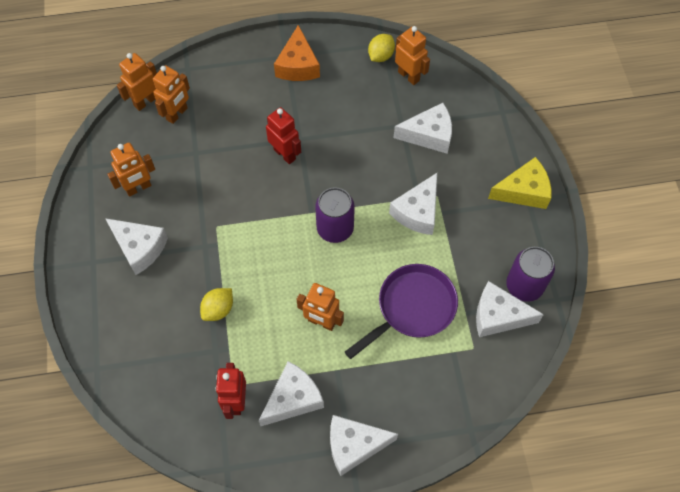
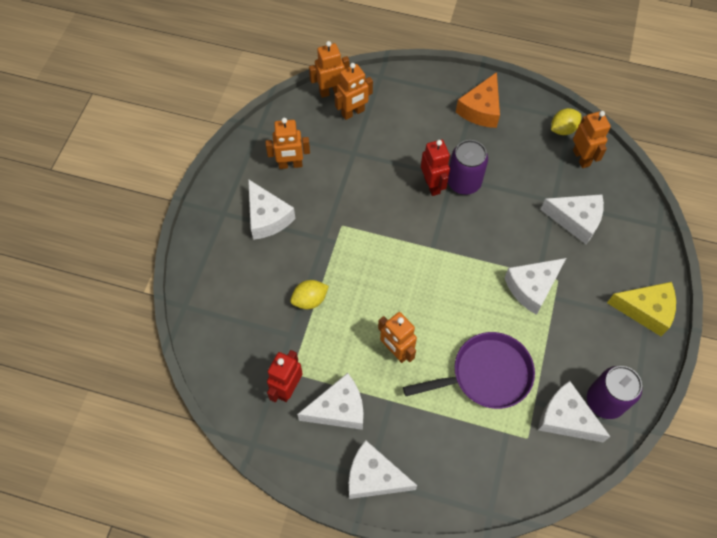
camera: 25 degrees right, 0 degrees up
purple can [315,187,355,243] -> purple can moved to [448,140,488,195]

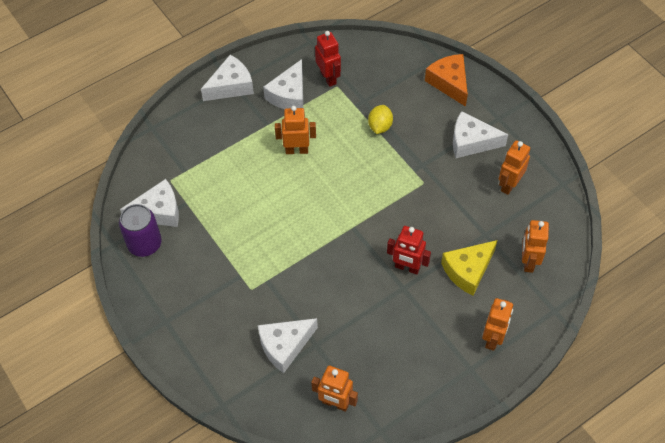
camera: 130 degrees right, 5 degrees down
orange robot [309,41,349,98] -> orange robot moved to [482,298,513,351]
purple pan [403,332,535,409] -> none
purple can [448,140,488,195] -> none
orange cheese [456,72,500,128] -> orange cheese moved to [425,54,468,107]
white cheese [504,258,566,315] -> none
yellow lemon [551,108,581,135] -> none
yellow cheese [607,282,676,336] -> yellow cheese moved to [441,240,498,295]

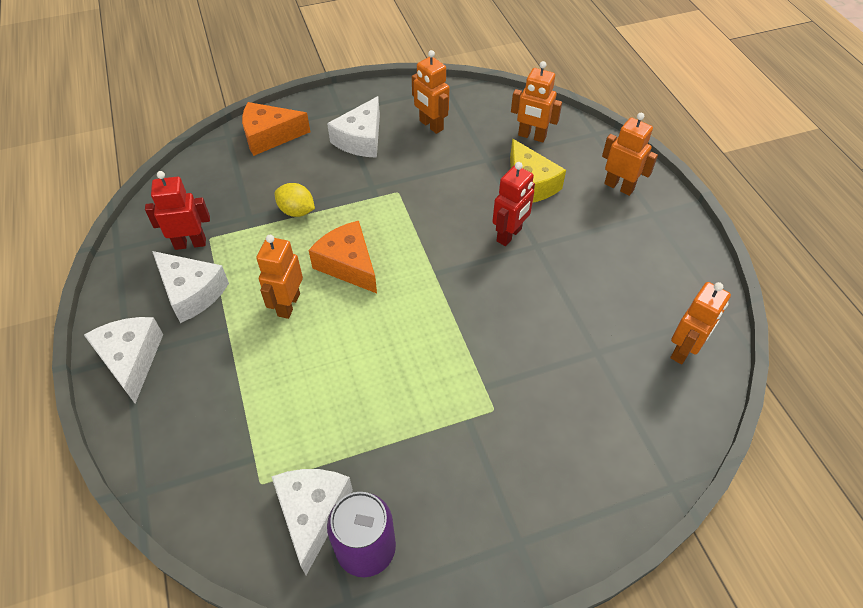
camera: 75 degrees left, 5 degrees down
white cheese [258,318,318,373] -> none
none -> orange cheese [308,221,377,293]

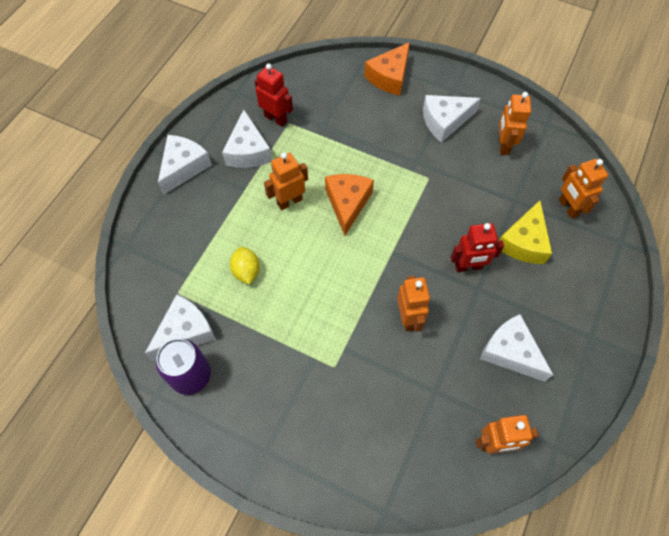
camera: 45 degrees right, 10 degrees up
orange cheese [242,102,310,156] -> orange cheese turned 90 degrees counterclockwise [364,42,410,95]
yellow lemon [275,183,315,217] -> yellow lemon moved to [230,247,260,285]
orange robot [602,113,658,196] -> orange robot moved to [397,276,430,332]
none -> white cheese [480,314,553,382]

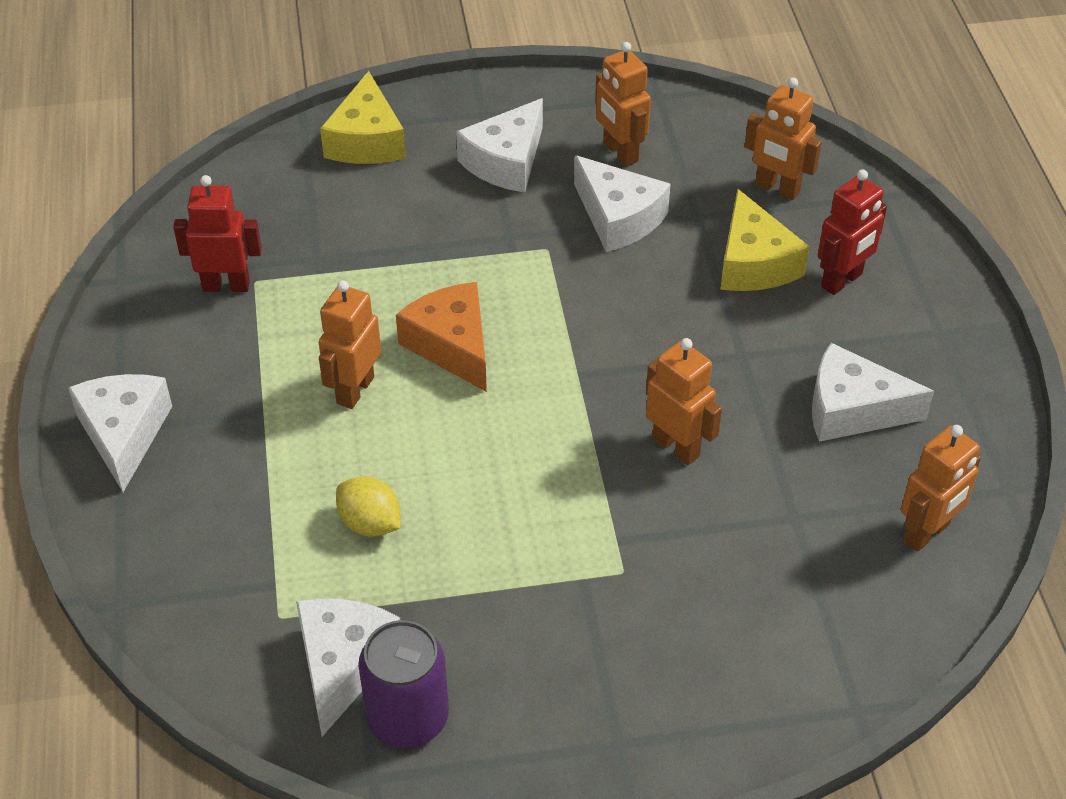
camera: 35 degrees left, 15 degrees down
white cheese [222,110,272,168] -> white cheese moved to [574,155,671,252]
orange cheese [364,42,410,95] -> yellow cheese [320,71,406,164]
red robot [451,223,504,272] -> red robot moved to [818,169,887,295]

